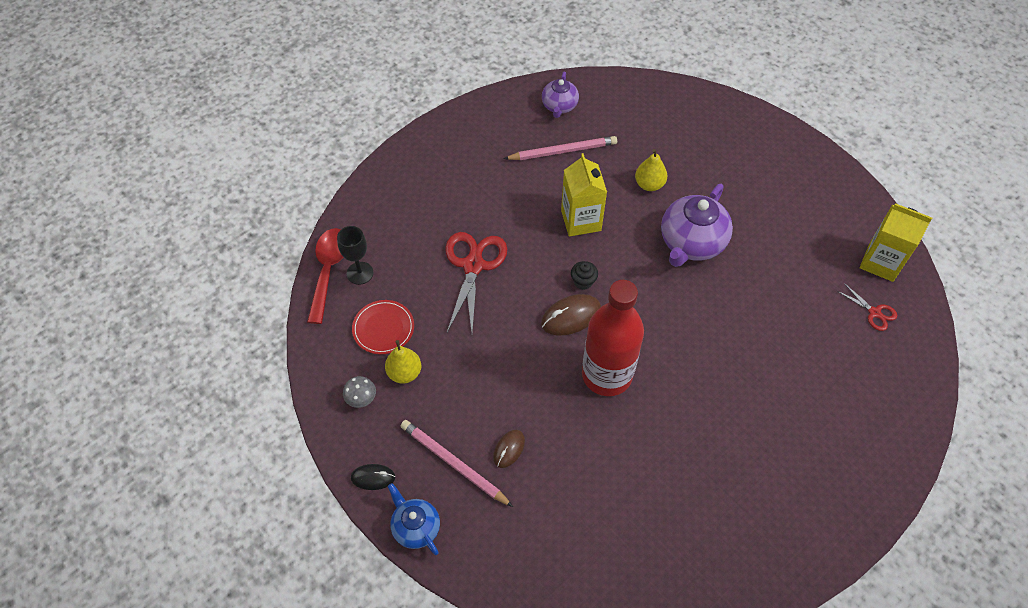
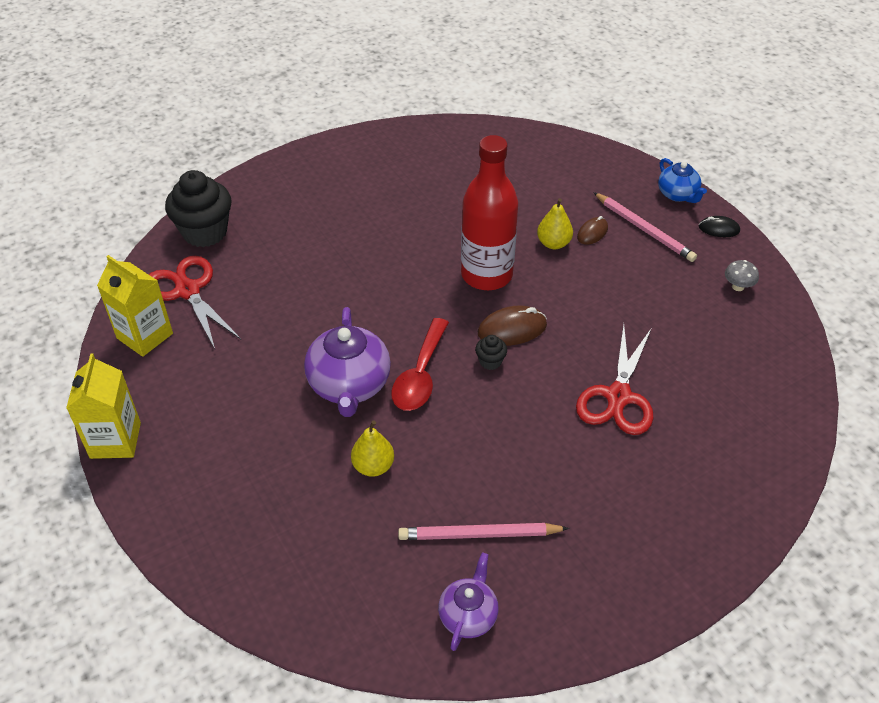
camera: 170 degrees left, 10 degrees down
red spoon [307,228,343,324] -> red spoon moved to [391,318,449,411]
black goblet [337,226,373,285] -> none
red plate [352,300,414,354] -> none
yellow pear [385,340,421,384] -> yellow pear moved to [537,198,573,249]
yellow carton [561,153,607,237] -> yellow carton moved to [66,354,141,459]
purple teapot [661,184,733,267] -> purple teapot turned 135 degrees clockwise [304,307,391,417]
red scissors [837,283,897,331] -> red scissors [149,256,241,349], size x1.99
none -> black cupcake [165,170,232,247]

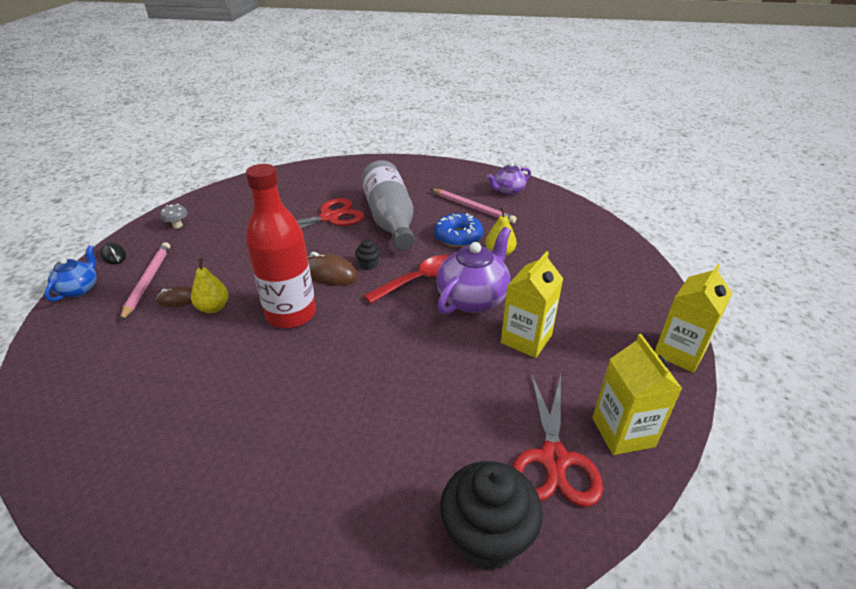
camera: 140 degrees left, 10 degrees down
none -> grey bottle [361,160,415,250]
none -> blue donut [434,213,483,247]
none -> yellow carton [501,251,563,358]

